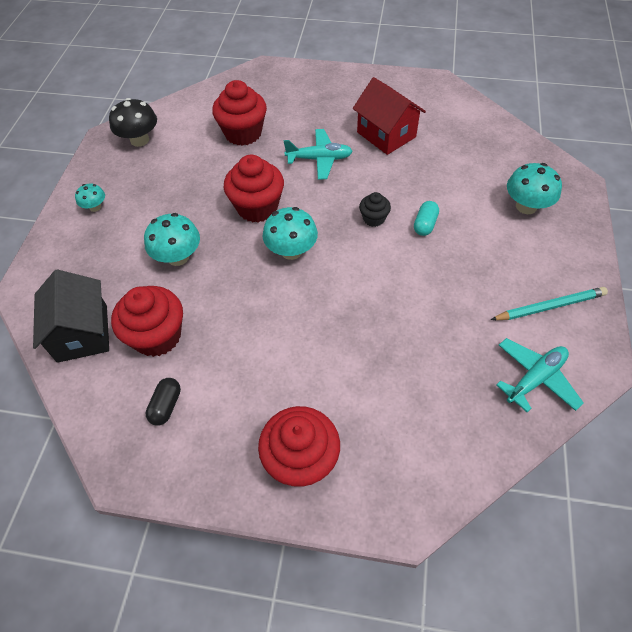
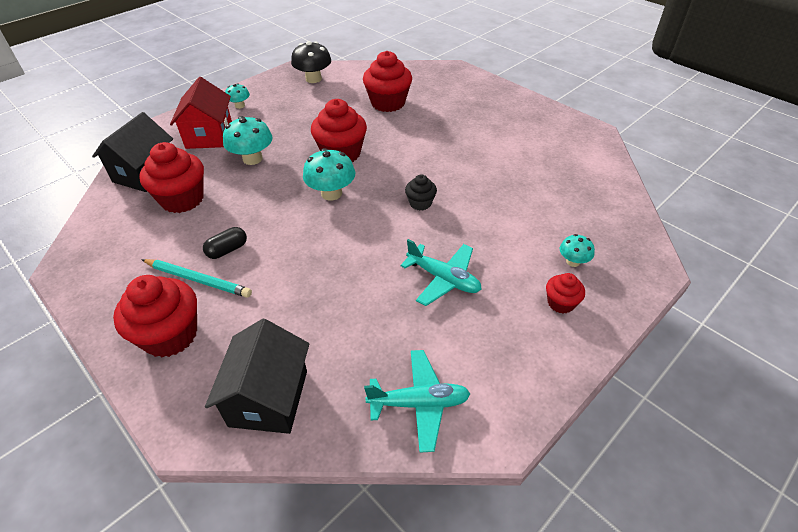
camera: 35 degrees right, 10 degrees down
black capsule [146,378,181,426] -> black capsule moved to [203,227,247,259]
turquoise plane [284,129,353,180] -> turquoise plane moved to [400,239,482,306]
red house [353,77,426,155] -> red house moved to [170,77,232,149]
turquoise capsule [414,201,439,236] -> none
turquoise pencil [491,287,608,320] -> turquoise pencil moved to [141,259,252,298]
turquoise mushroom [507,163,562,214] -> turquoise mushroom [560,234,595,267], size x0.57
none -> black house [205,319,309,434]
none -> red cupcake [546,273,585,314]

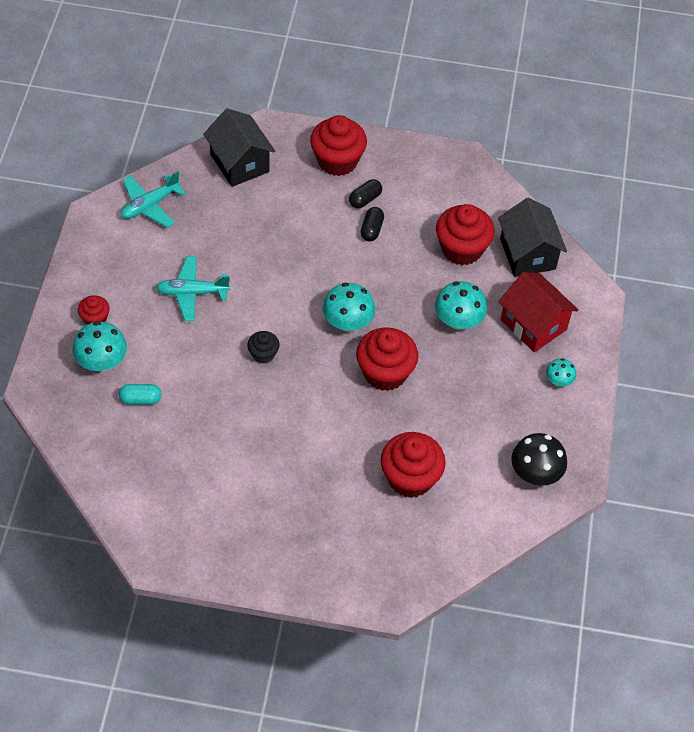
camera: 140 degrees right, 10 degrees up
turquoise pencil [141,259,252,298] -> black capsule [349,179,382,208]
turquoise mushroom [560,234,595,267] -> turquoise mushroom [72,321,127,371], size x1.75
none -> turquoise capsule [119,384,162,405]

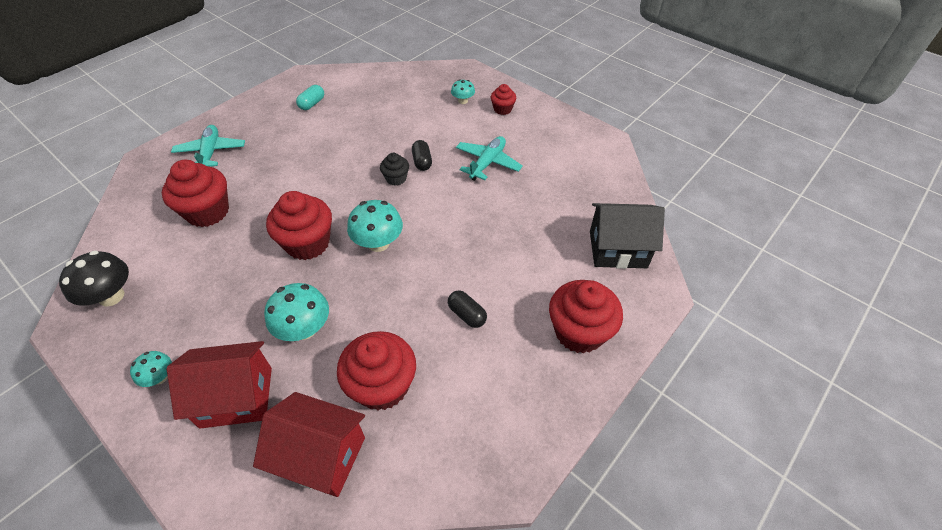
camera: 125 degrees right, 5 degrees down
turquoise mushroom [72,321,127,371] -> turquoise mushroom [451,79,475,104], size x0.57
turquoise capsule [119,384,162,405] -> turquoise capsule moved to [296,85,324,110]
turquoise plane [121,171,186,228] -> turquoise plane moved to [171,125,245,167]
black capsule [349,179,382,208] -> black capsule moved to [412,140,432,171]
black house [498,198,567,277] -> red house [253,392,365,497]

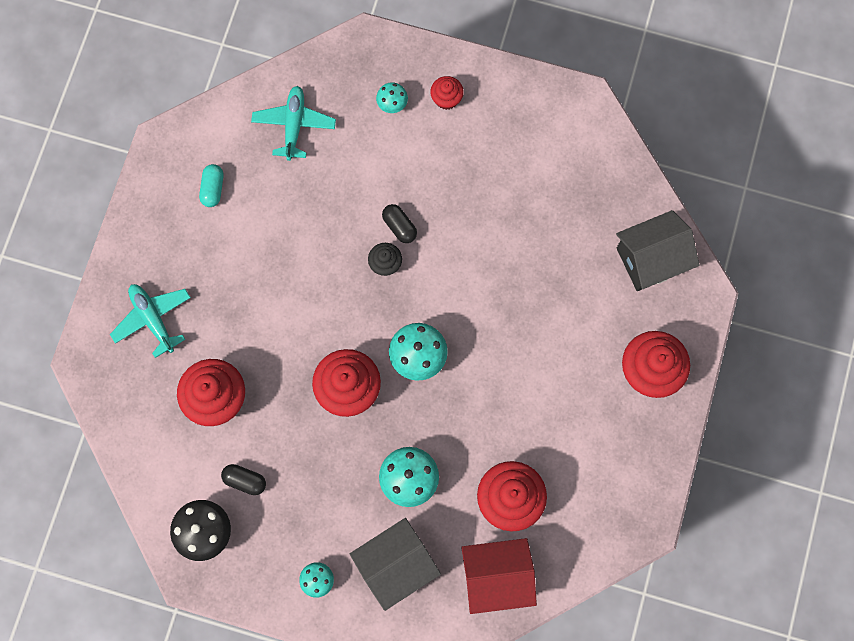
camera: 25 degrees left, 25 degrees up
red house [167,341,272,429] -> black house [350,518,441,611]
black capsule [448,290,487,328] -> black capsule moved to [221,464,266,495]
turquoise plane [456,136,523,181] -> turquoise plane moved to [251,86,336,161]

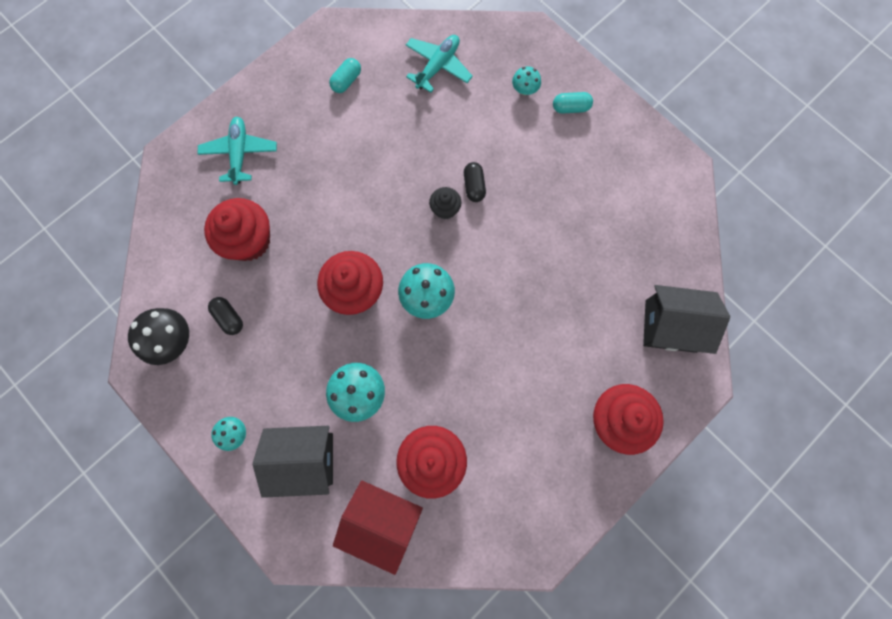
camera: 30 degrees right, 0 degrees up
red cupcake [430,76,464,110] -> turquoise capsule [553,92,593,114]

